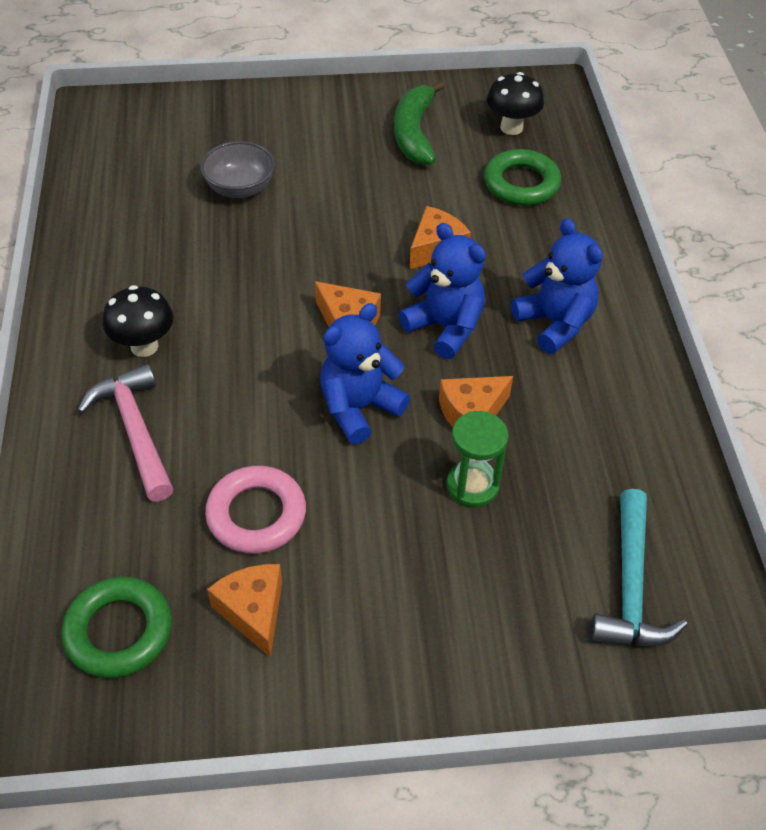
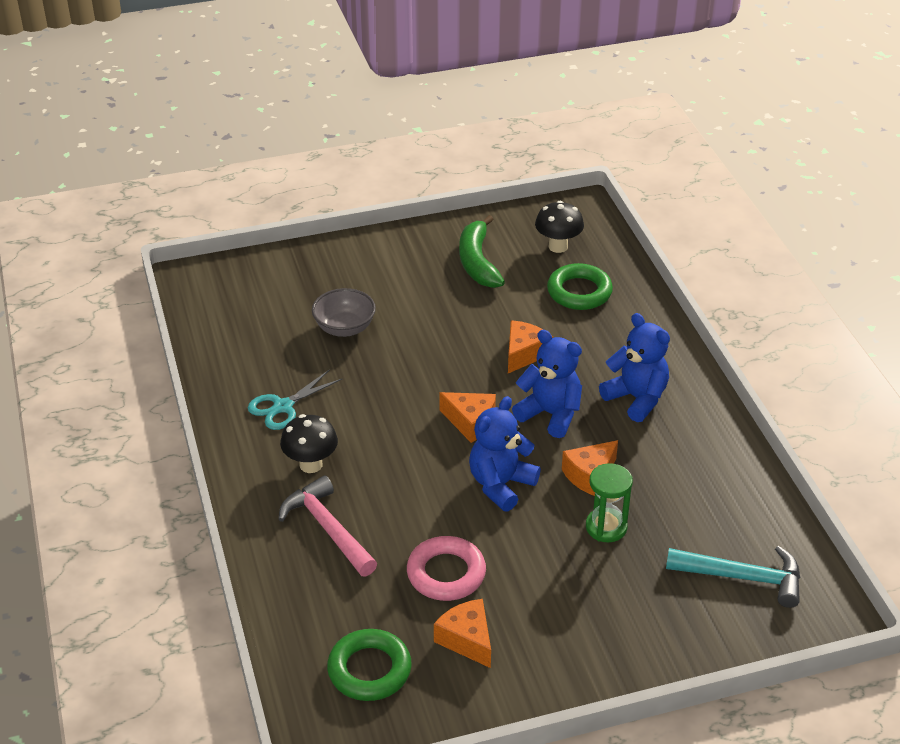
camera: 10 degrees left, 10 degrees down
turquoise hammer [590,489,687,646] -> turquoise hammer turned 75 degrees counterclockwise [666,546,800,608]
none -> turquoise scissors [248,370,342,430]

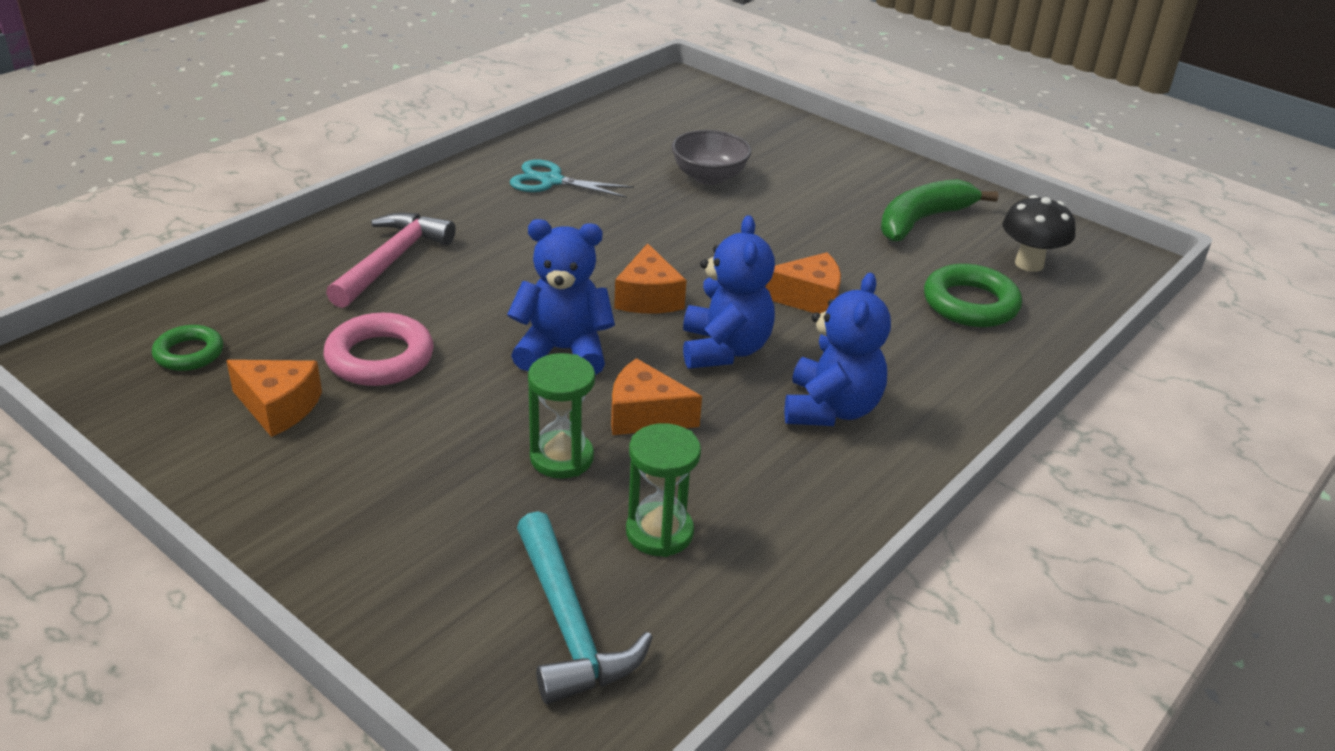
camera: 55 degrees right, 5 degrees down
black mushroom [280,414,338,473] -> none
green ring [327,629,412,701] -> green ring [152,325,223,371], size x0.63
orange cheese [434,599,491,668] -> orange cheese turned 90 degrees clockwise [226,360,322,437]
none -> green hourglass [626,423,701,557]

